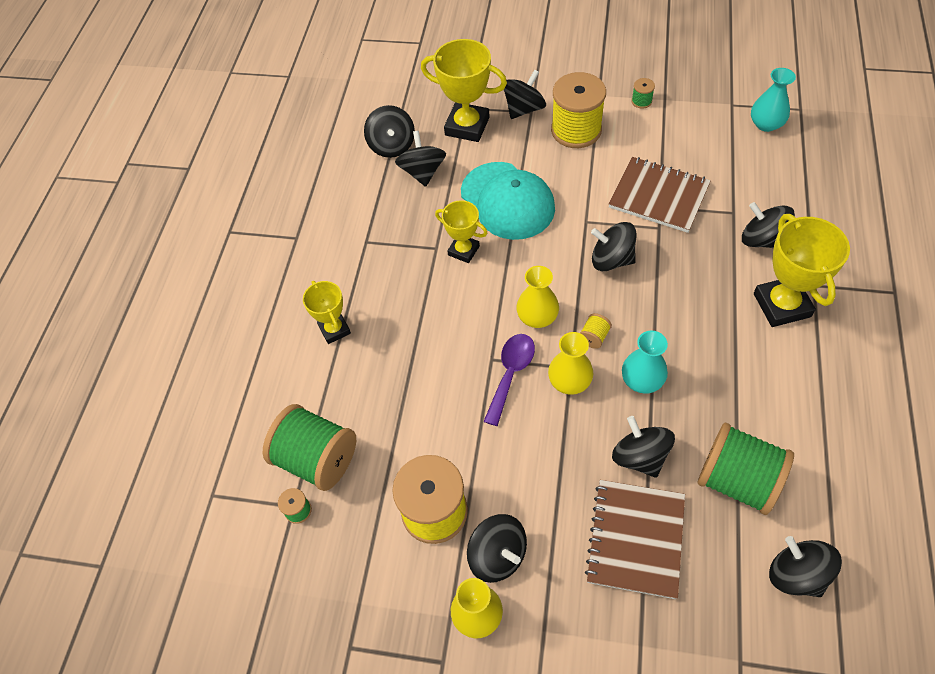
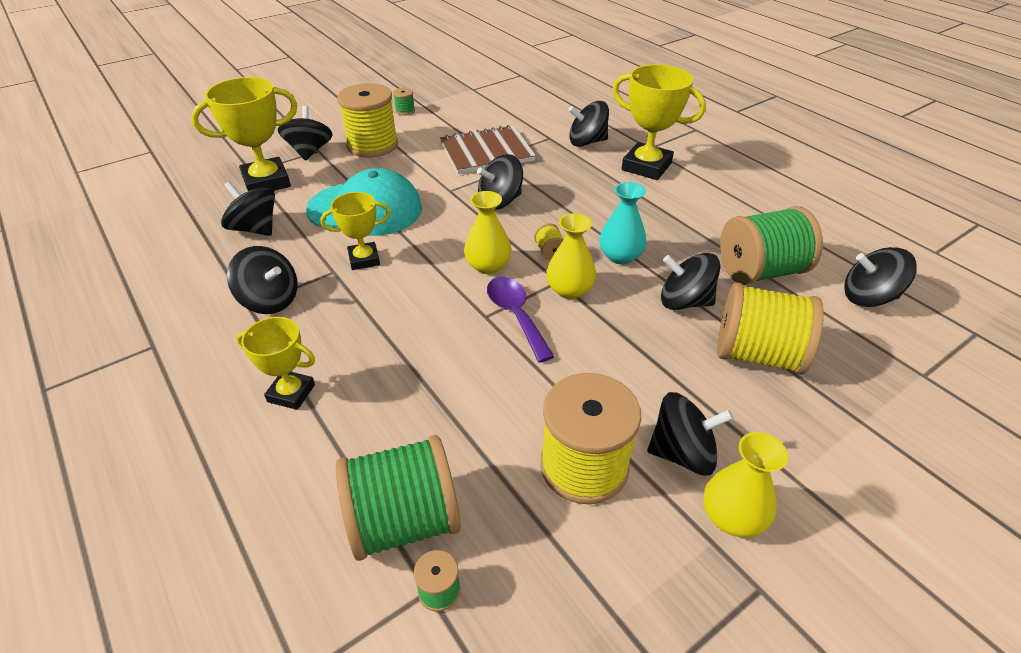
camera: 50 degrees left, 15 degrees down
black spinning top [364,105,415,158] -> black spinning top moved to [227,246,298,314]
brown notebook [585,480,685,599] -> yellow spool [717,282,824,375]
turquoise vase [751,68,796,132] -> none

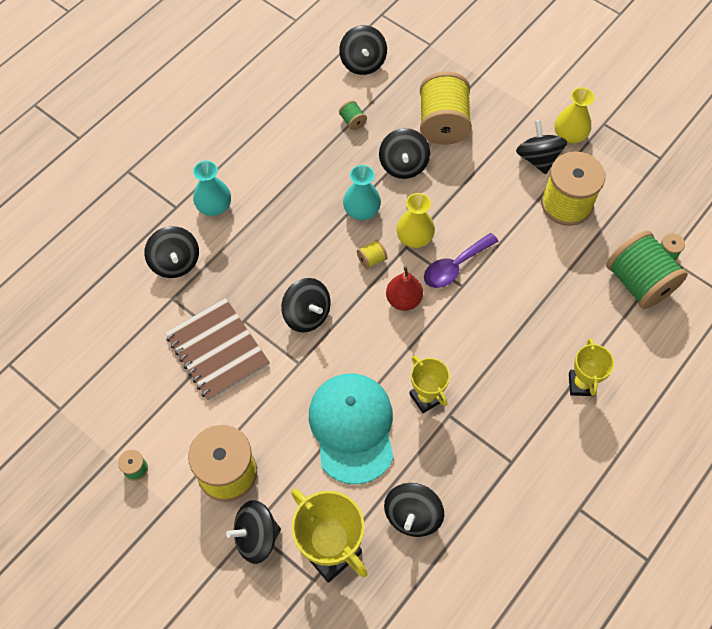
camera: 105 degrees left, 20 degrees up
black spinning top [227,246,298,314] -> none
yellow vase [464,191,512,274] -> red pear [386,266,423,311]
yellow trophy [612,64,706,180] -> turquoise vase [193,161,231,216]
green spool [720,206,823,285] -> green spool [339,100,367,130], size x0.41

